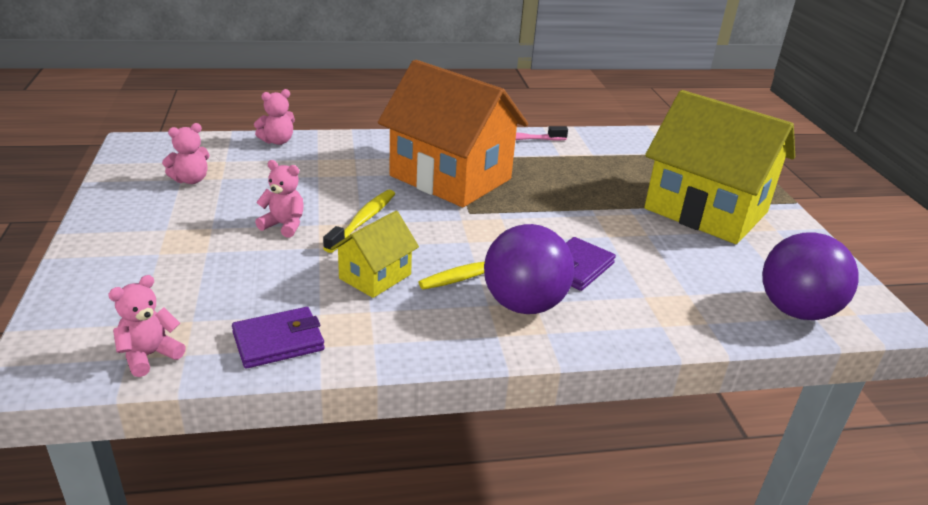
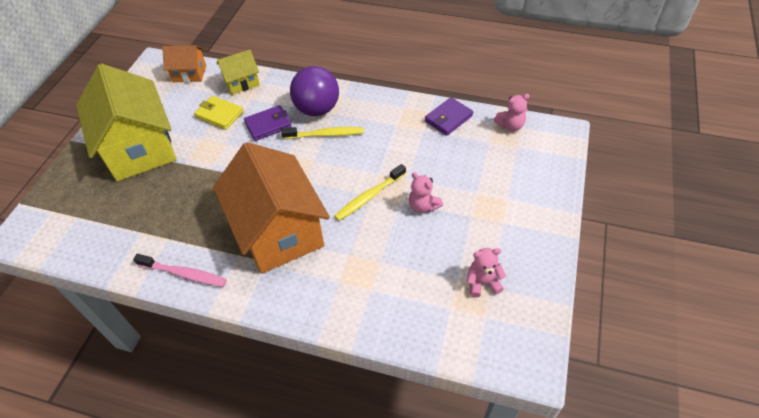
camera: 150 degrees left, 20 degrees up
purple wallet [232,307,325,369] -> purple wallet turned 45 degrees counterclockwise [425,97,473,136]
pink teddy bear [254,89,295,145] -> none
yellow house [331,211,419,298] -> yellow house moved to [217,50,260,95]
purple ball [762,232,859,320] -> orange house [162,45,206,82]
none -> yellow wallet [194,96,244,130]

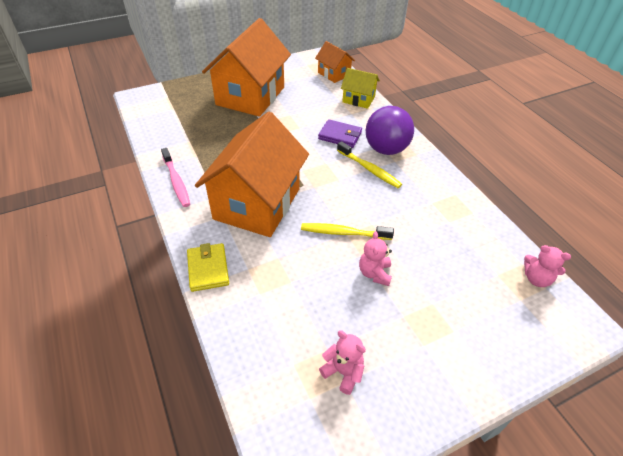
camera: 45 degrees right, 5 degrees down
yellow house [76,64,176,181] -> orange house [202,18,291,117]
yellow wallet [194,96,244,130] -> yellow wallet moved to [187,243,229,292]
purple wallet [425,97,473,136] -> none

